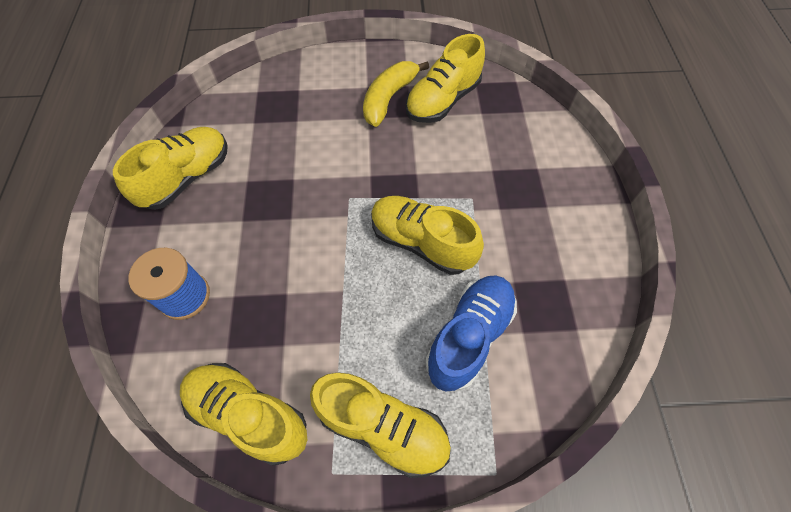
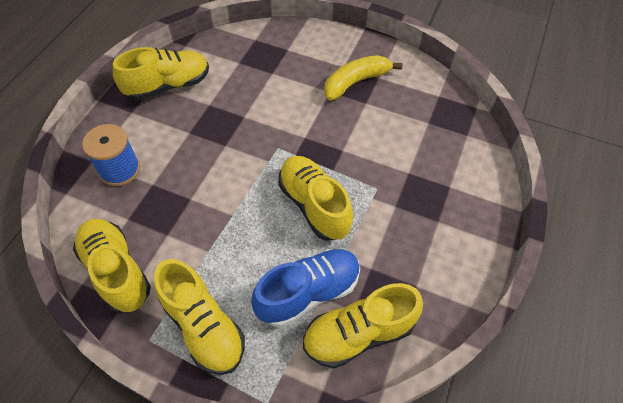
camera: 25 degrees right, 5 degrees down
yellow shoe [406,34,485,123] -> yellow shoe moved to [303,283,423,368]

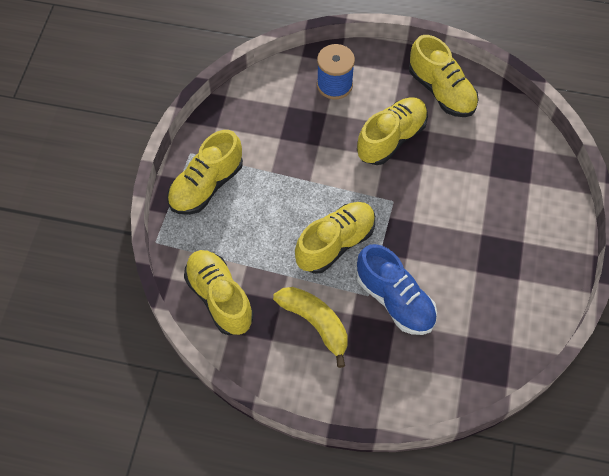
camera: 80 degrees right, 5 degrees up
yellow shoe [73,219,151,313] -> yellow shoe moved to [357,97,428,165]
blue shoe [251,249,360,327] -> blue shoe moved to [357,244,437,335]
yellow banana [324,55,402,101] -> yellow banana moved to [273,287,347,368]

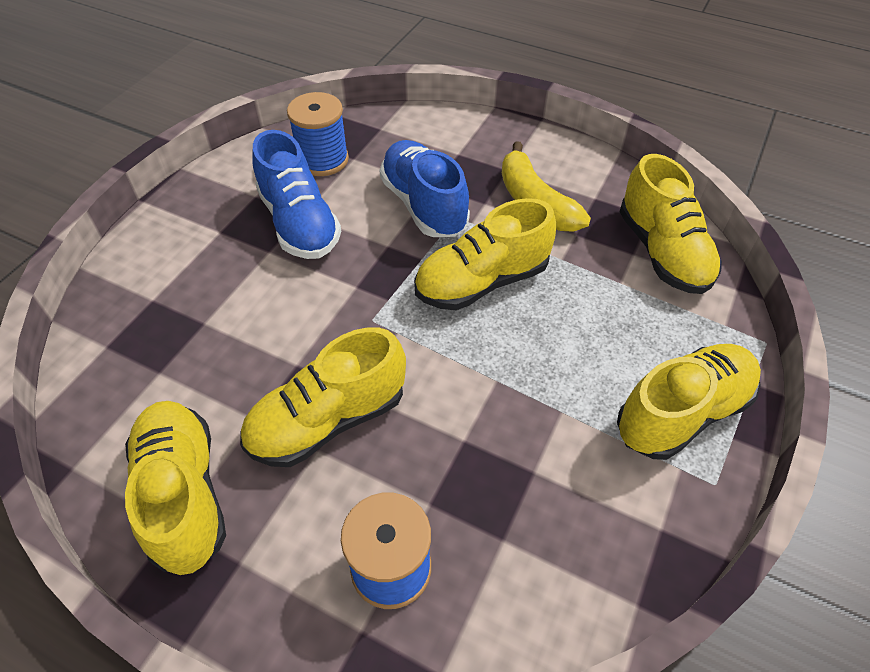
camera: 165 degrees left, 10 degrees down
none -> blue shoe [253,130,341,259]
none -> blue spool [287,92,349,176]

